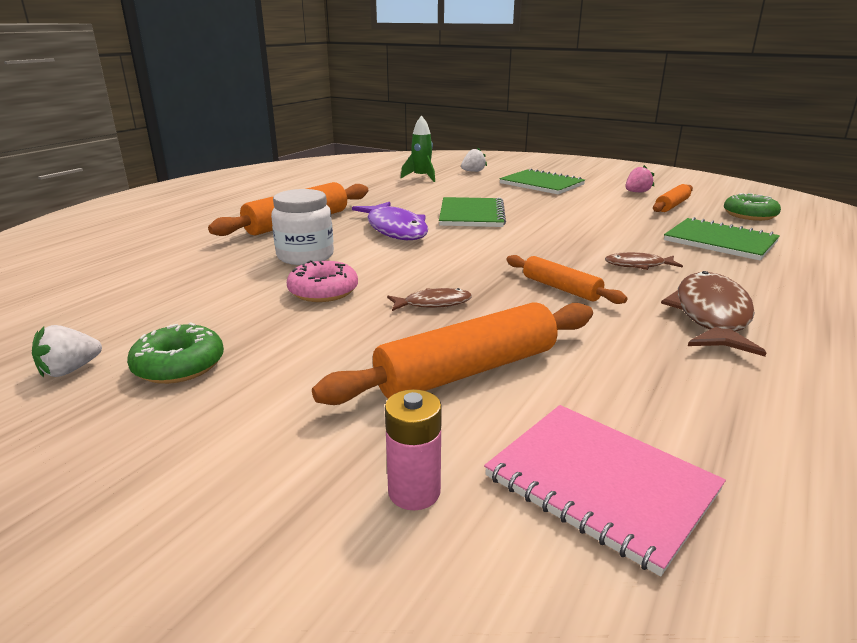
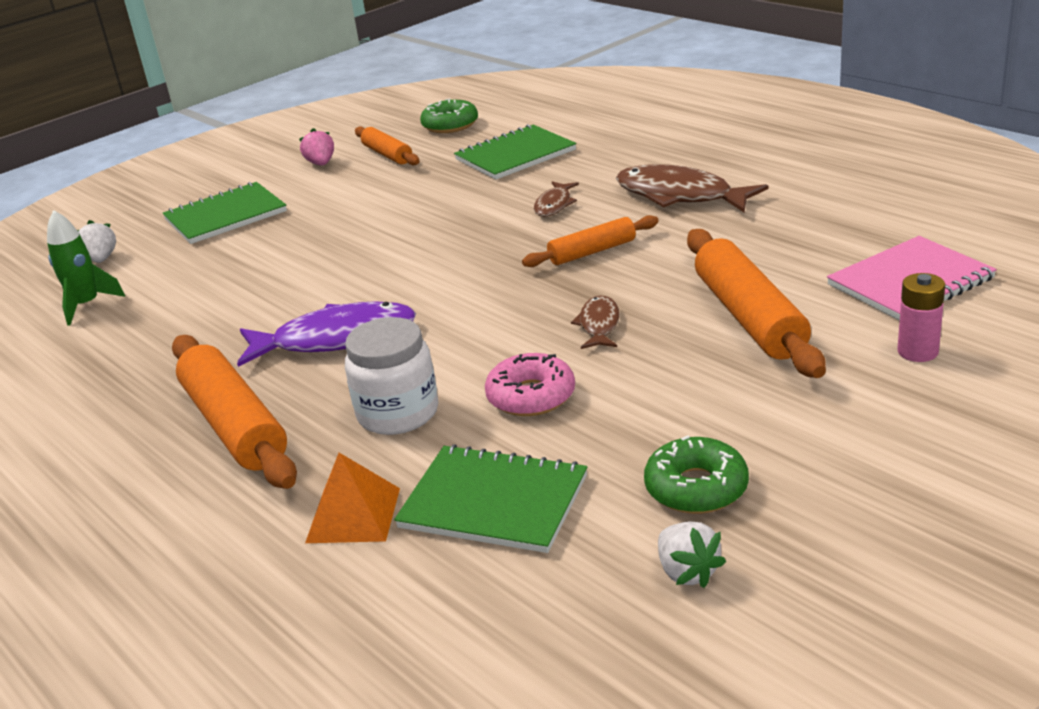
camera: 70 degrees left, 5 degrees up
green notebook [439,197,506,227] -> green notebook moved to [394,445,588,553]
none -> orange pyramid [305,453,400,543]

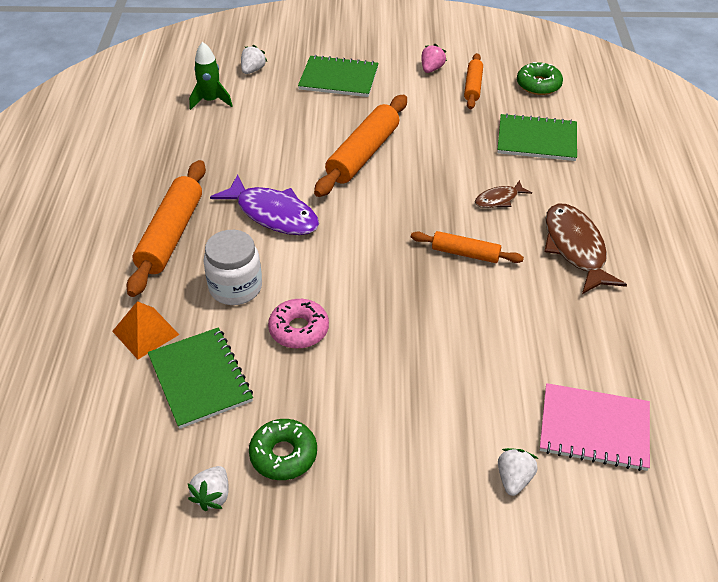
camera: 40 degrees right, 15 degrees up
brown fish [571,295,620,349] -> none
orange rolling pin [687,229,826,378] -> orange rolling pin moved to [314,95,407,197]
pink battery [897,273,945,362] -> white strawberry [498,448,538,496]

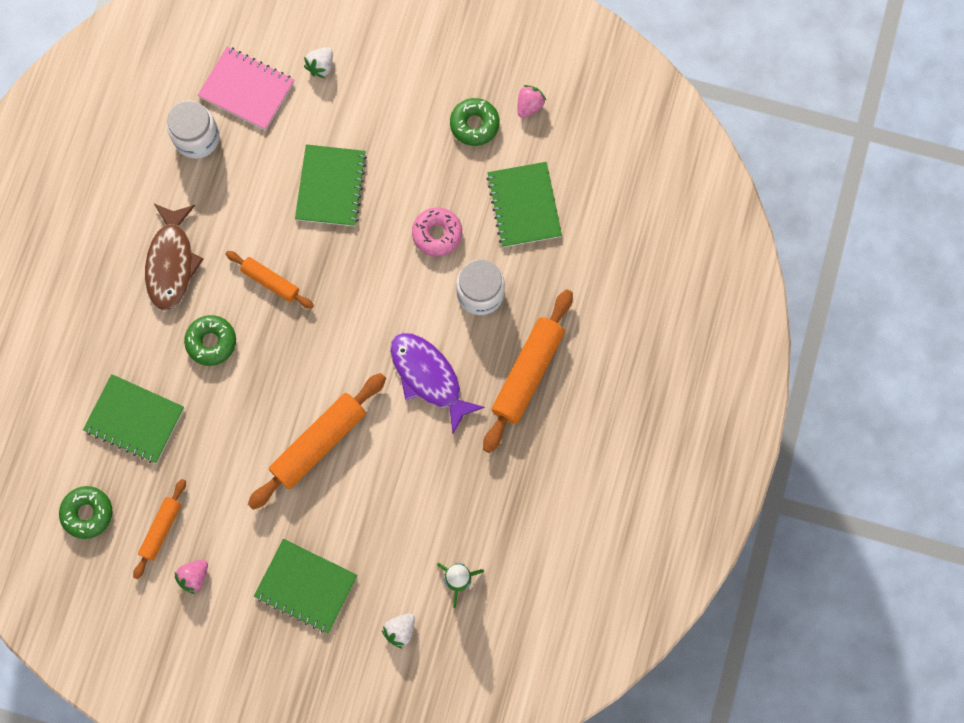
camera: 165 degrees left, 30 degrees up
orange pyramid [112,301,179,359] -> none
white strawberry [188,466,229,511] -> pink strawberry [518,85,547,118]
brown fish [475,180,532,208] -> green donut [184,315,236,366]
none -> white jar [167,100,219,159]
none -> green notebook [295,144,367,226]

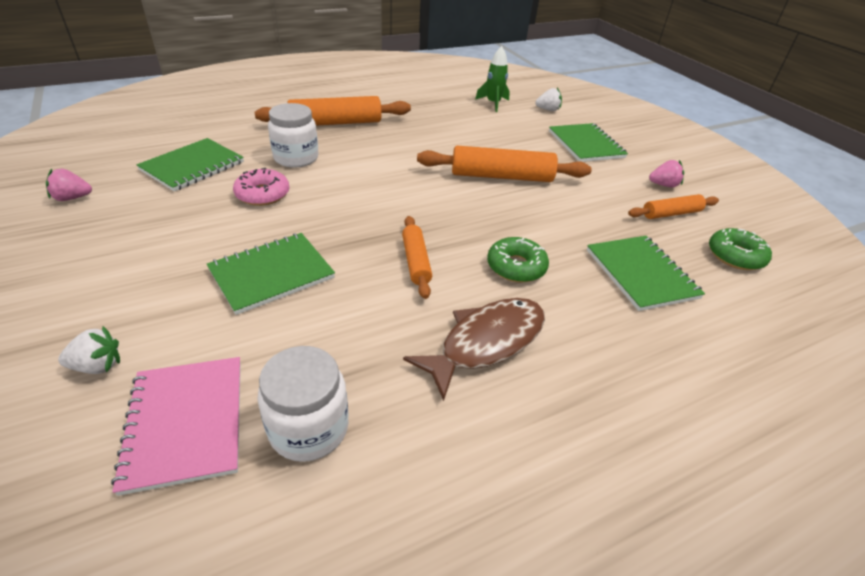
camera: 135 degrees left, 35 degrees down
purple fish [390,333,485,433] -> none
green donut [450,98,499,146] -> none

